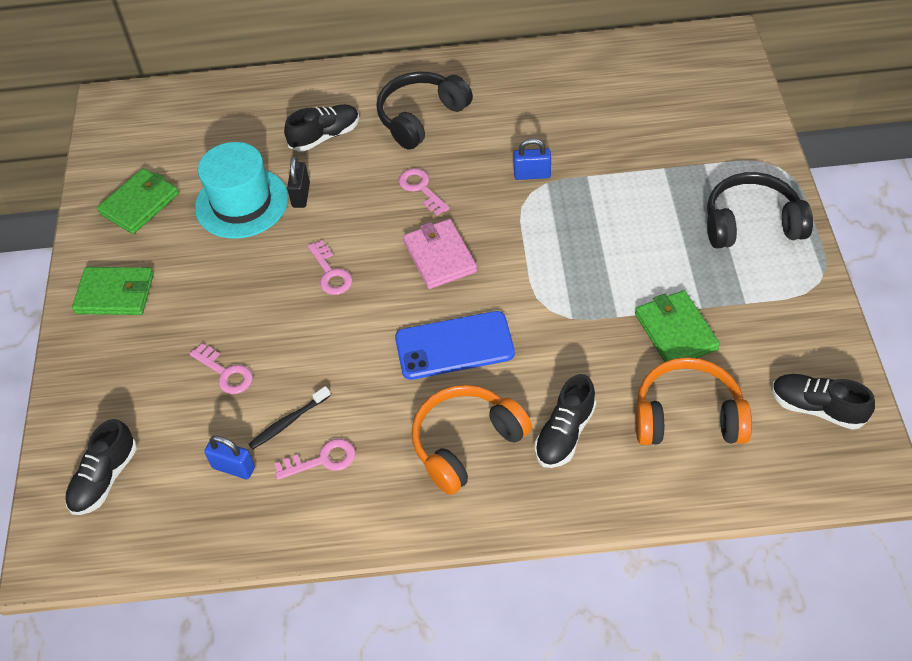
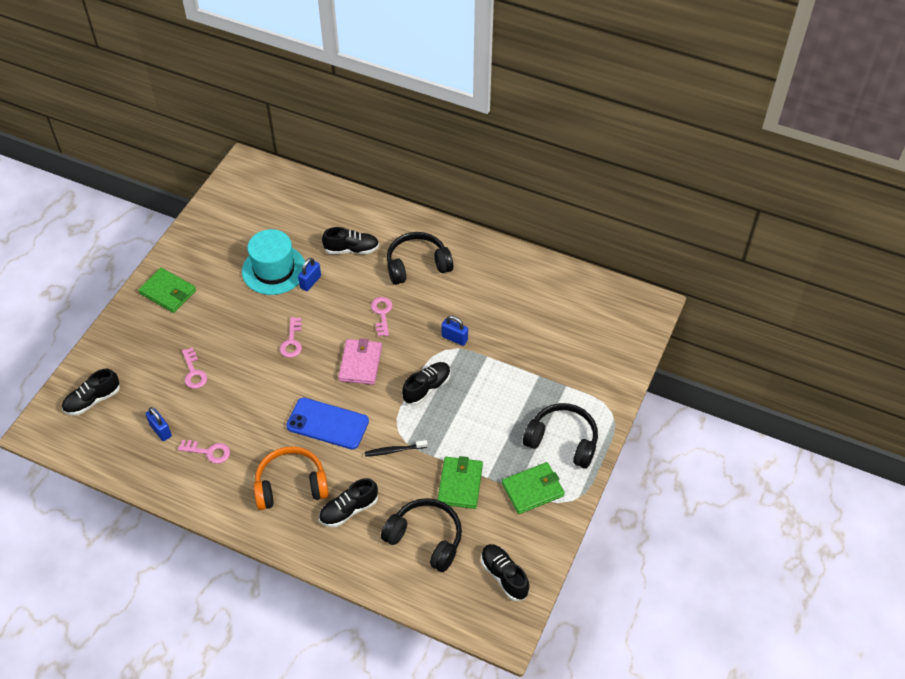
camera: 25 degrees right, 0 degrees up
green wallet [97,168,179,234] -> green wallet moved to [502,462,565,514]
black toothbrush [248,386,331,450] -> black toothbrush moved to [365,440,428,457]
black padlock [287,156,310,208] -> blue padlock [298,258,321,291]
orange headphones [636,357,752,445] -> black headphones [381,498,462,572]
none -> black shoe [402,362,451,406]

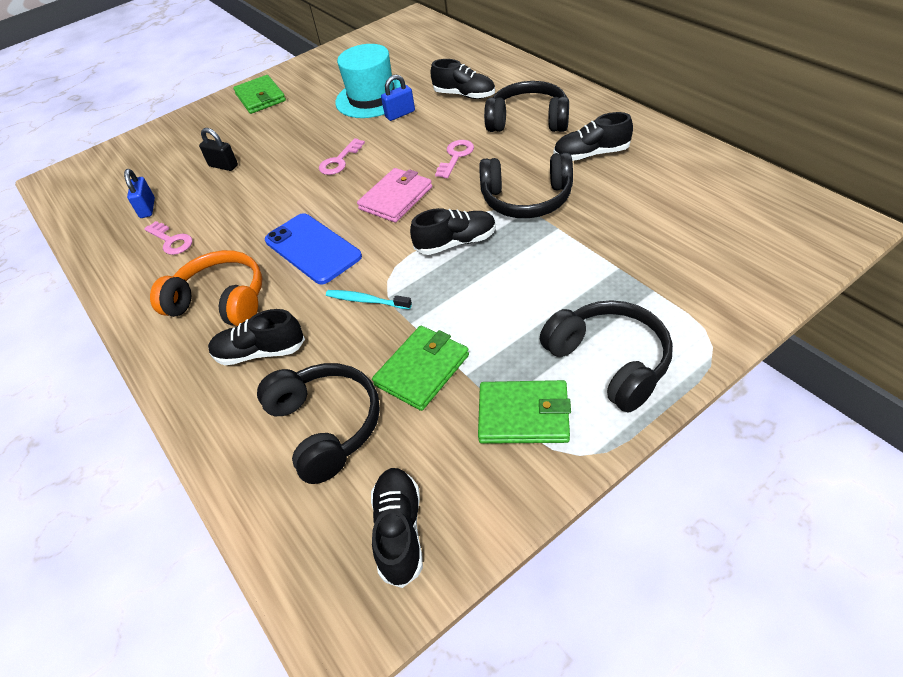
camera: 35 degrees right, 5 degrees down
black shoe [62,369,120,415] -> black shoe moved to [554,112,633,161]
pink key [182,348,207,389] -> black padlock [199,128,238,171]
black toothbrush [365,440,428,457] -> turquoise toothbrush [326,290,412,309]
blue padlock [441,316,468,346] -> black headphones [479,152,573,218]

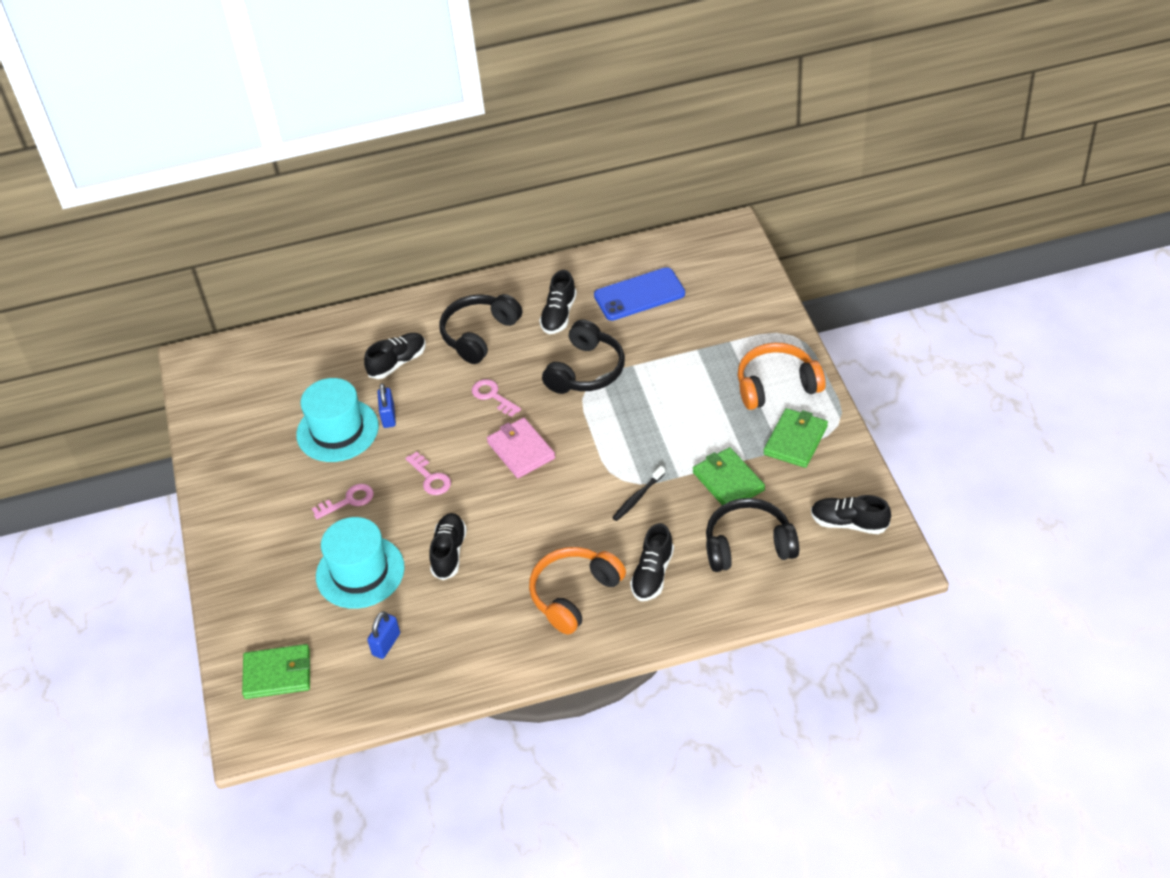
camera: 70 degrees left, 0 degrees up
blue padlock [124,169,155,218] -> blue padlock turned 75 degrees counterclockwise [367,611,400,659]
pink key [144,221,192,255] -> pink key moved to [312,484,374,519]
black padlock [199,128,238,171] -> turquoise hat [316,517,405,609]
green wallet [233,75,286,114] -> green wallet moved to [242,644,310,699]
blue phone [265,213,362,284] -> blue phone moved to [594,267,685,321]
turquoise toothbrush [326,290,412,309] -> black toothbrush [612,466,665,521]
black shoe [410,208,496,255] -> black shoe moved to [429,513,467,580]
black headphones [540,300,673,413] -> orange headphones [738,343,826,410]

